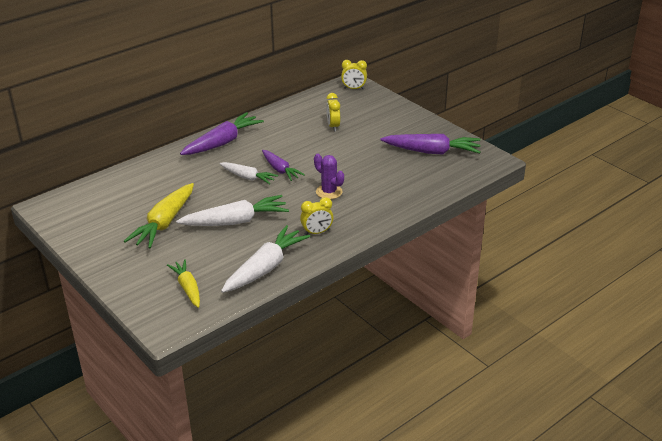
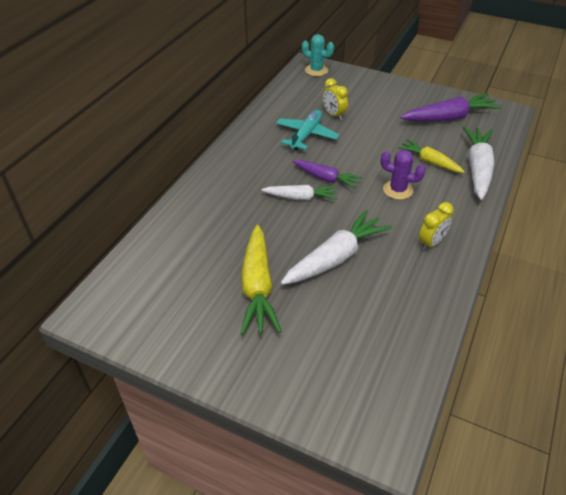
camera: 25 degrees left, 10 degrees up
yellow carrot [167,259,200,308] -> yellow carrot moved to [398,139,465,173]
purple carrot [180,112,264,155] -> none
white carrot [221,225,310,293] -> white carrot moved to [463,126,495,200]
yellow clock [341,60,367,89] -> turquoise cactus [302,34,334,76]
none -> turquoise plane [276,110,340,150]

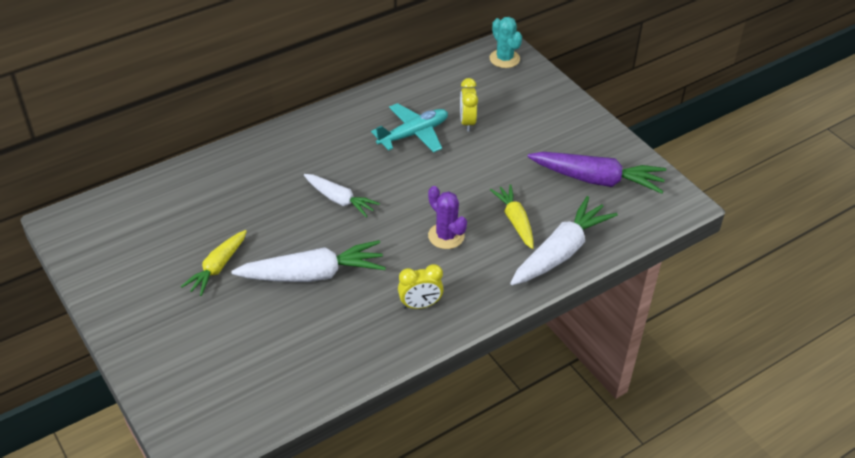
camera: 30 degrees right, 0 degrees up
yellow carrot [240,225,282,335] -> yellow carrot [181,230,247,296], size x0.62
purple carrot [293,160,362,189] -> none

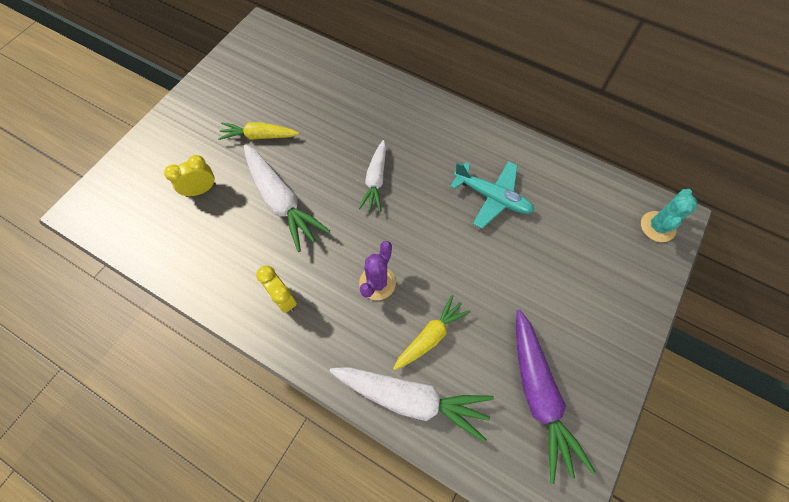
camera: 65 degrees right, 20 degrees up
yellow clock [460,78,478,131] -> yellow clock moved to [164,155,216,197]

